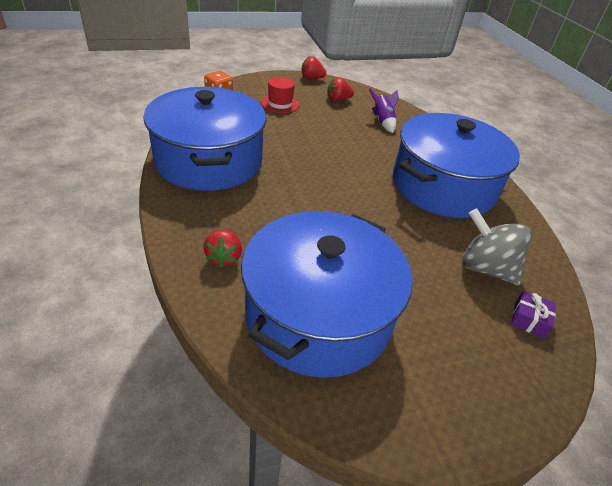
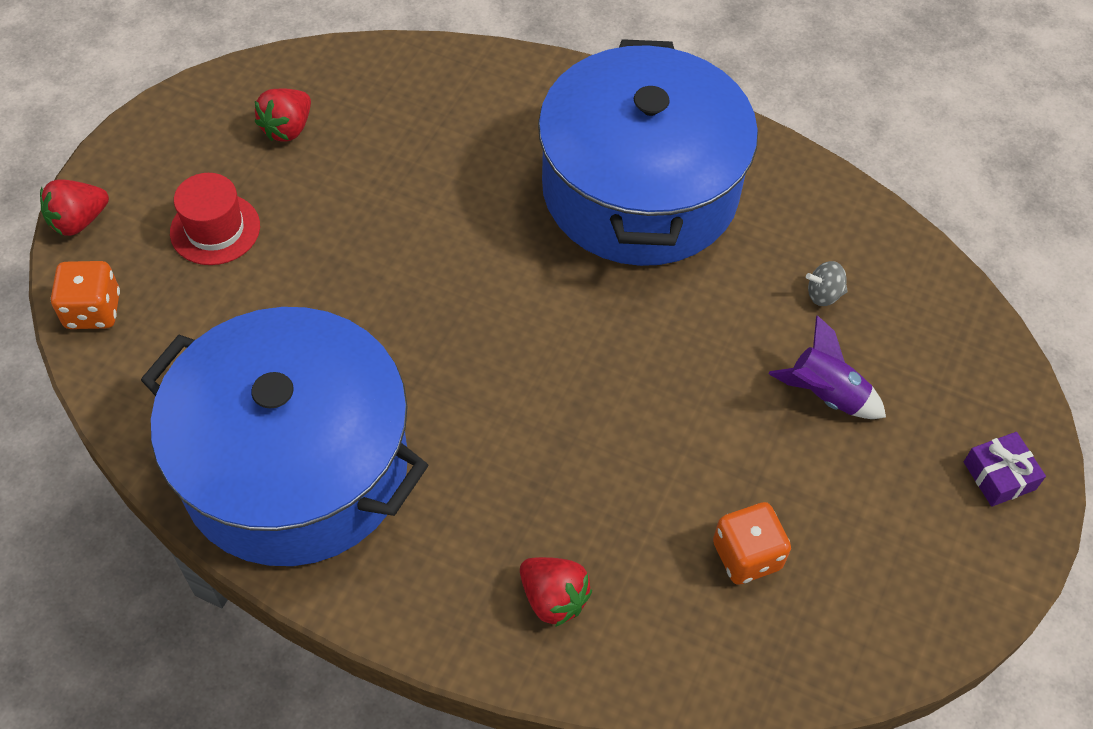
camera: 45 degrees left, 15 degrees up
blue pot [241,211,412,378] -> orange dice [713,502,791,585]
red strawberry [302,56,326,79] -> red strawberry moved to [40,179,109,236]
purple rocket [369,88,399,133] -> purple rocket moved to [768,315,886,419]
grey spinning top [462,208,531,285] -> grey spinning top [806,261,848,306], size x0.41
purple gift [511,291,556,338] -> purple gift moved to [964,432,1046,507]

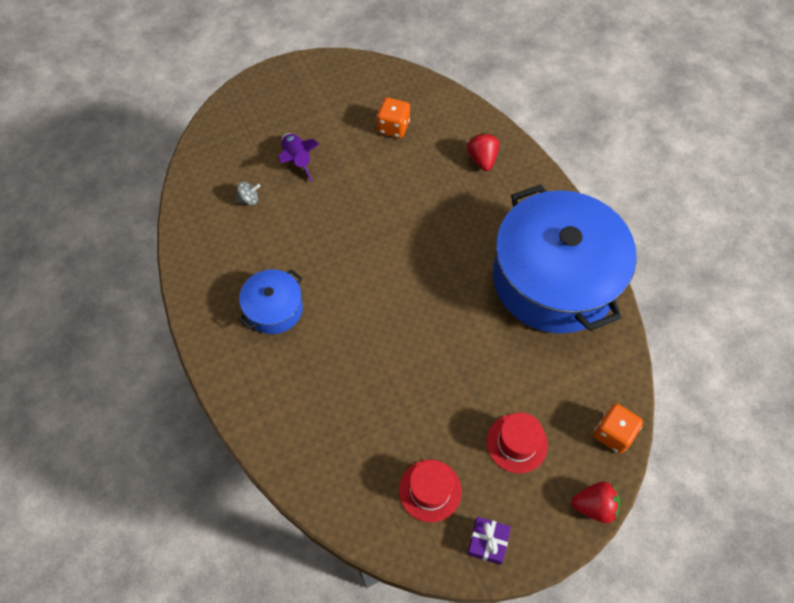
camera: 140 degrees left, 5 degrees up
red strawberry [255,89,311,142] -> red hat [399,459,462,522]
blue pot [538,39,758,266] -> blue pot [239,269,303,334], size x0.45
grey spinning top [806,261,848,306] -> grey spinning top turned 45 degrees counterclockwise [236,181,260,205]
purple gift [964,432,1046,507] -> purple gift moved to [467,517,511,565]

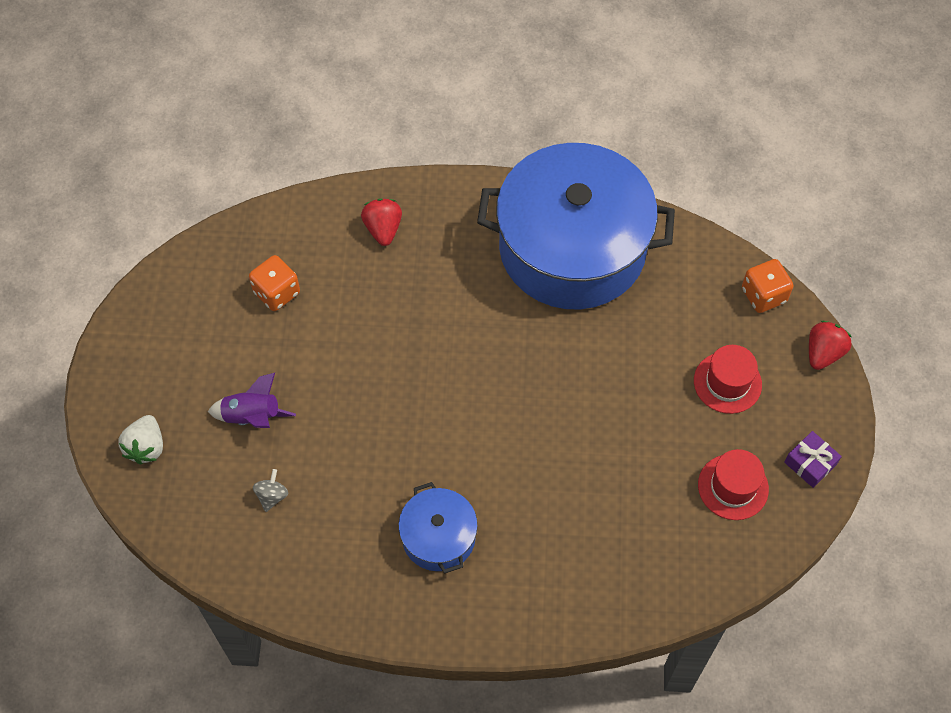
camera: 60 degrees left, 0 degrees up
red strawberry [467,133,499,171] -> red strawberry turned 60 degrees clockwise [361,199,402,246]
none -> white strawberry [119,415,163,464]

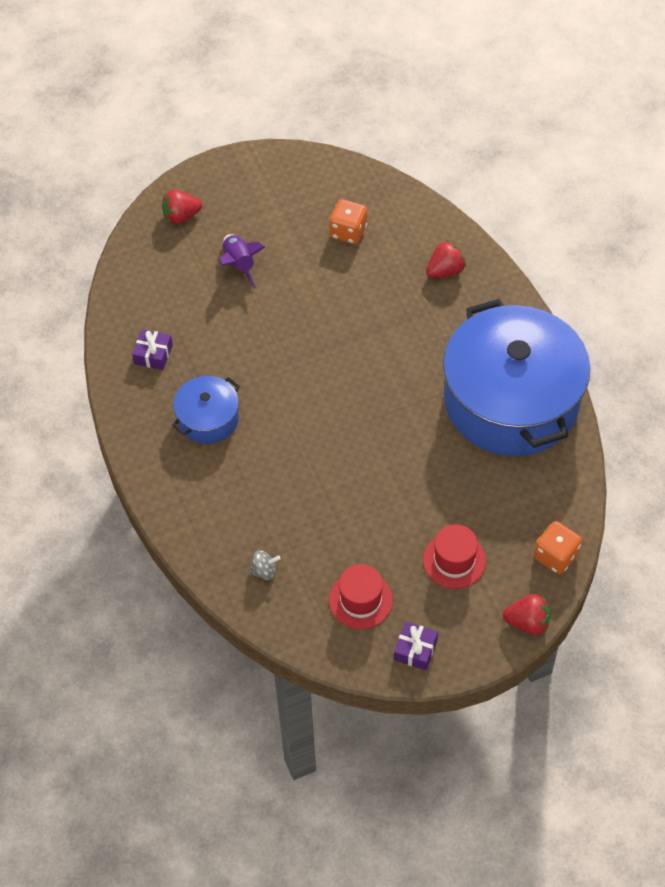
camera: 65 degrees right, 5 degrees down
white strawberry [119,415,163,464] -> red strawberry [162,190,202,225]
grey spinning top [253,469,288,512] -> grey spinning top moved to [248,550,281,580]
none -> purple gift [132,329,173,370]

